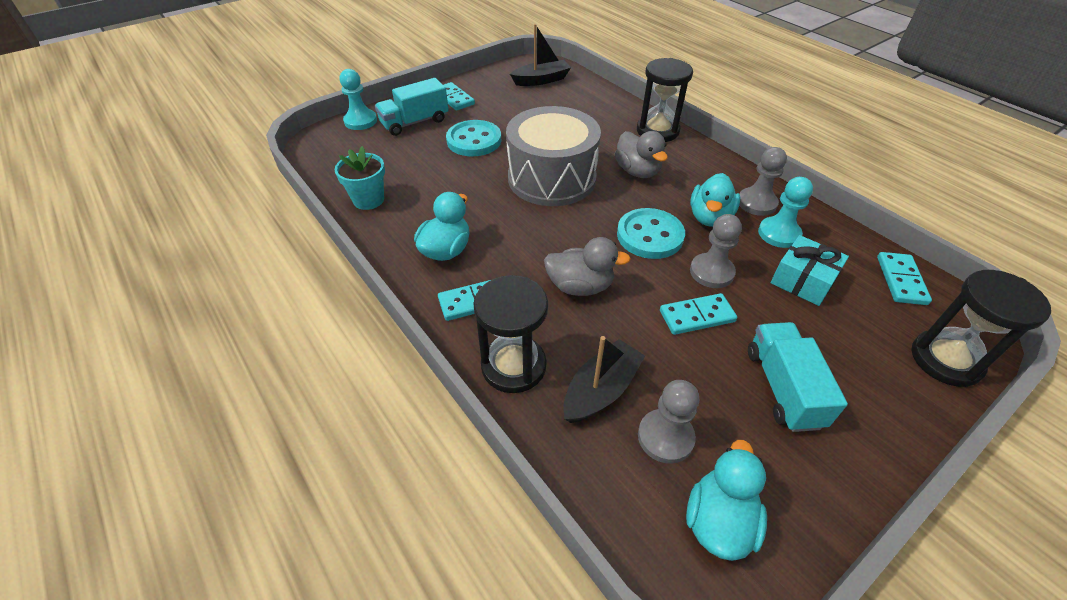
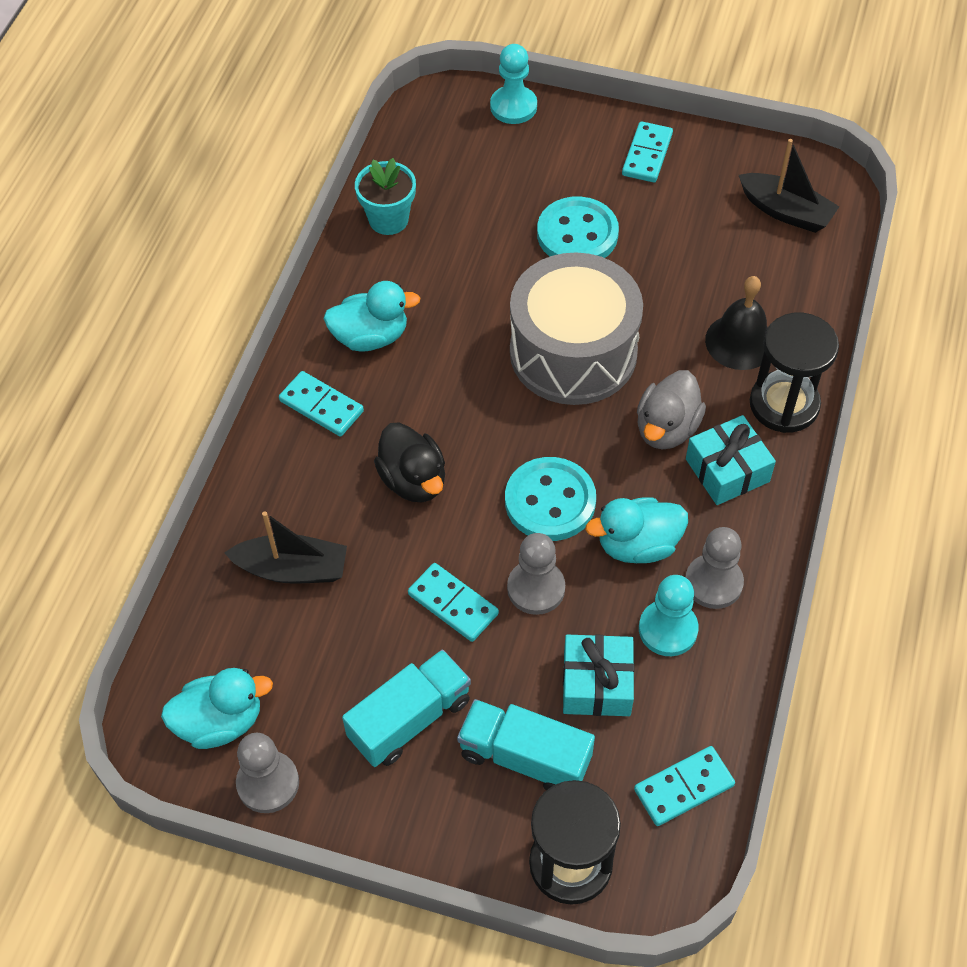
camera: 55 degrees right, 10 degrees up
turquoise truck [375,78,449,136] -> turquoise truck moved to [457,699,595,790]
black hourglass [473,275,548,393] -> none
grey duck [544,237,631,296] -> black duck [374,422,445,502]
grey pawn [638,380,699,464] -> grey pawn moved to [236,733,299,813]
none -> turquoise gift [686,415,776,505]
none -> black bell [705,276,768,370]

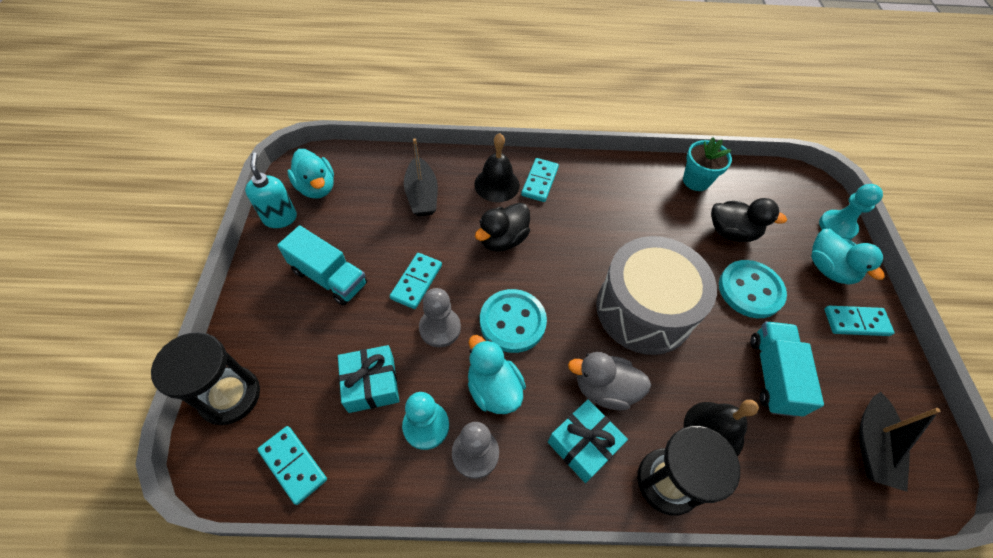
camera: 70 degrees right, 0 degrees up
grey pawn [236,733,299,813] -> turquoise soap dispenser [245,153,297,228]
turquoise duck [323,281,421,352] -> turquoise duck moved to [811,229,885,285]
turquoise truck [457,699,595,790] -> turquoise truck moved to [750,321,824,417]
none -> black bell [474,133,520,202]
none -> black duck [711,198,787,242]

